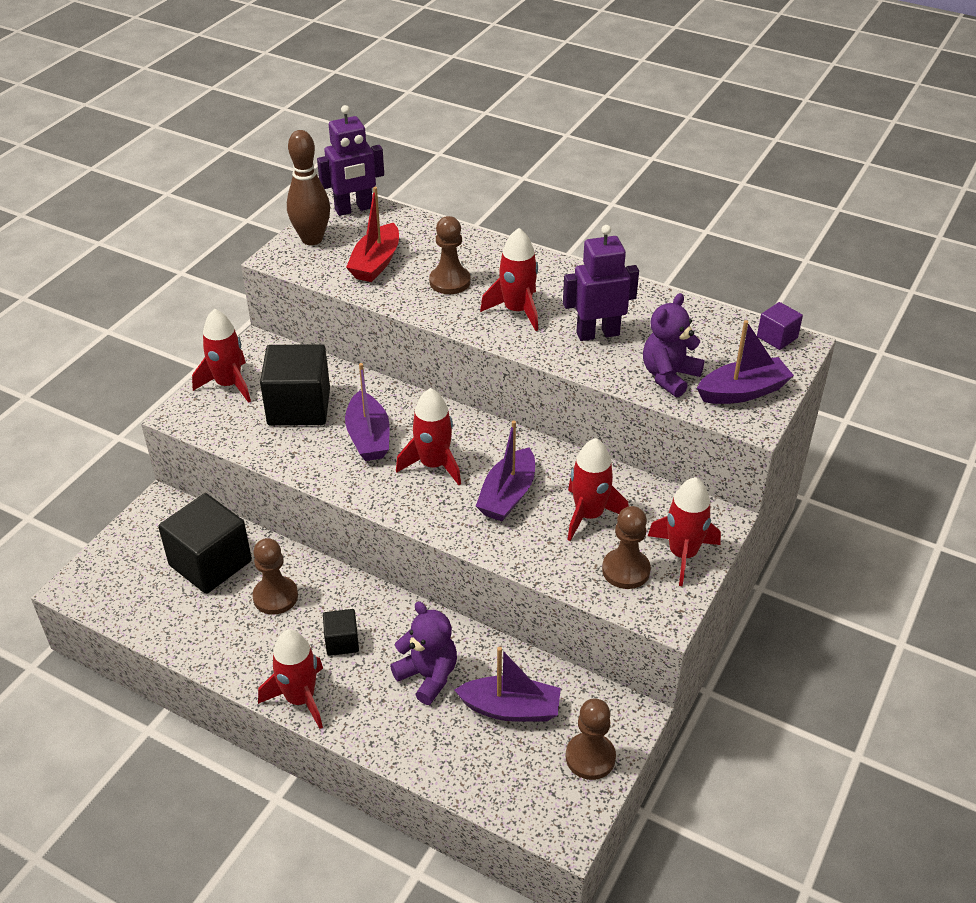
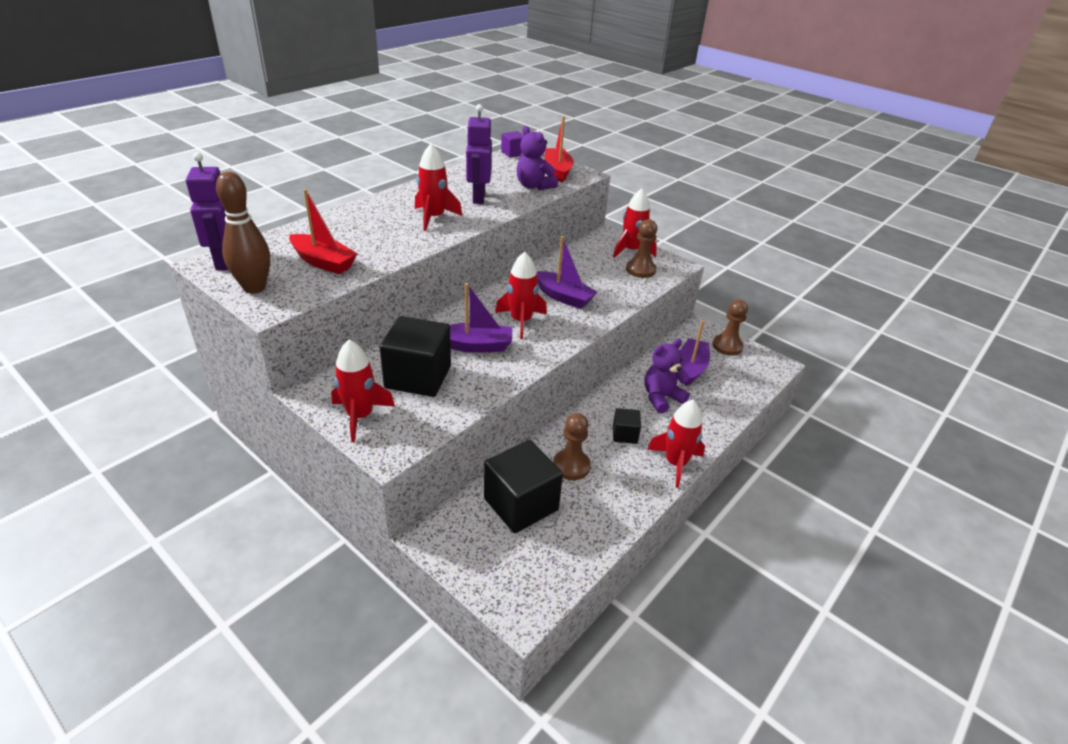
camera: 80 degrees left, 5 degrees down
brown pawn [429,216,471,294] -> none
red rocket [567,438,629,541] -> none
purple boat [697,320,794,404] -> red boat [545,116,574,182]

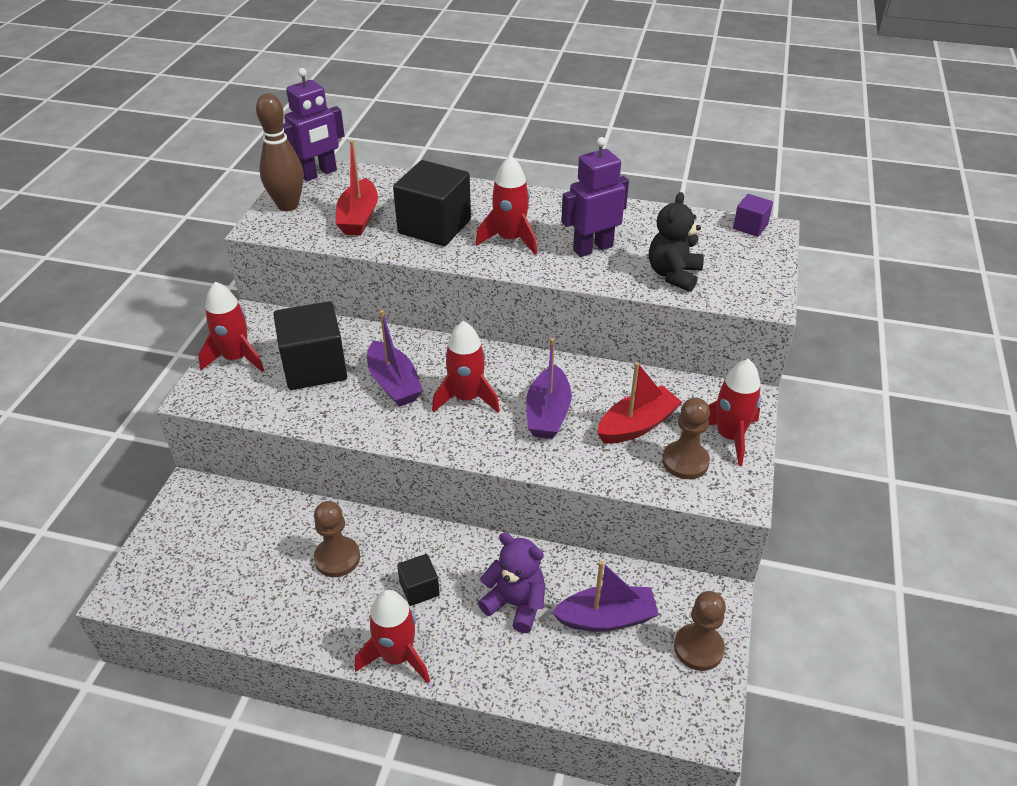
camera: 65 degrees right, 5 degrees up
black cube [484,440,563,533] -> black cube moved to [393,160,471,246]
purple teddy bear [516,126,558,190] -> black teddy bear [649,192,704,292]
red boat [545,116,574,182] -> red boat moved to [597,362,682,444]

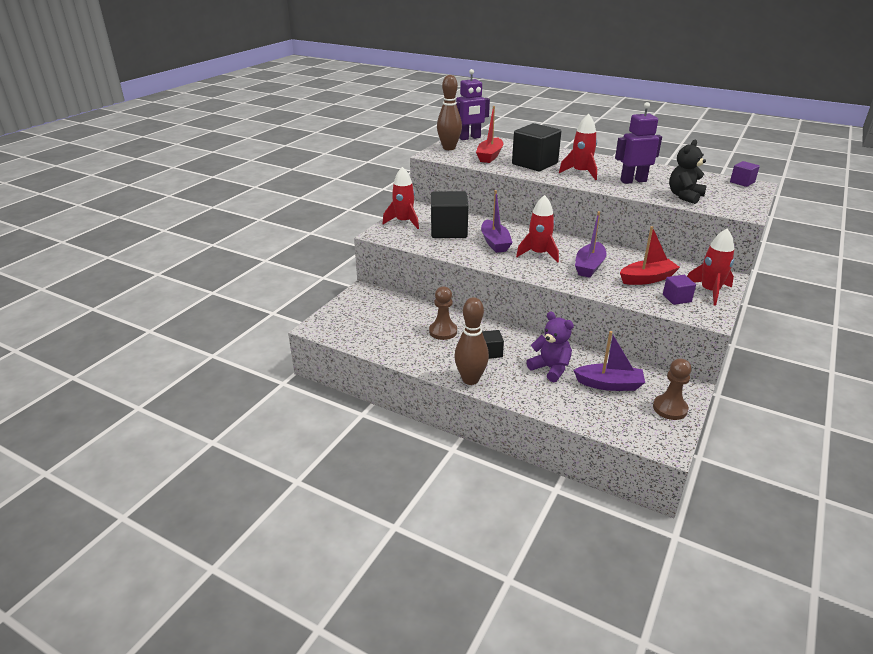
camera: 15 degrees right, 10 degrees down
red rocket [355,590,430,684] -> brown bowling pin [454,297,489,385]
brown pawn [662,398,710,479] -> purple cube [663,275,696,305]

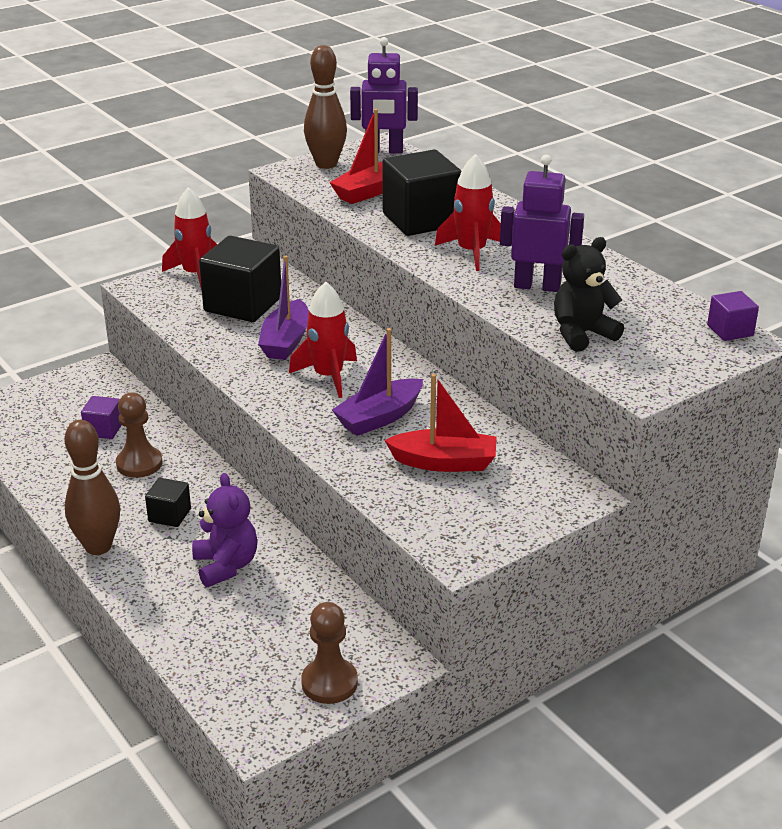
camera: 25 degrees right, 0 degrees up
purple boat [573,331,645,391] -> none
purple cube [663,275,696,305] -> purple cube moved to [81,396,121,439]
red rocket [687,228,734,306] -> none

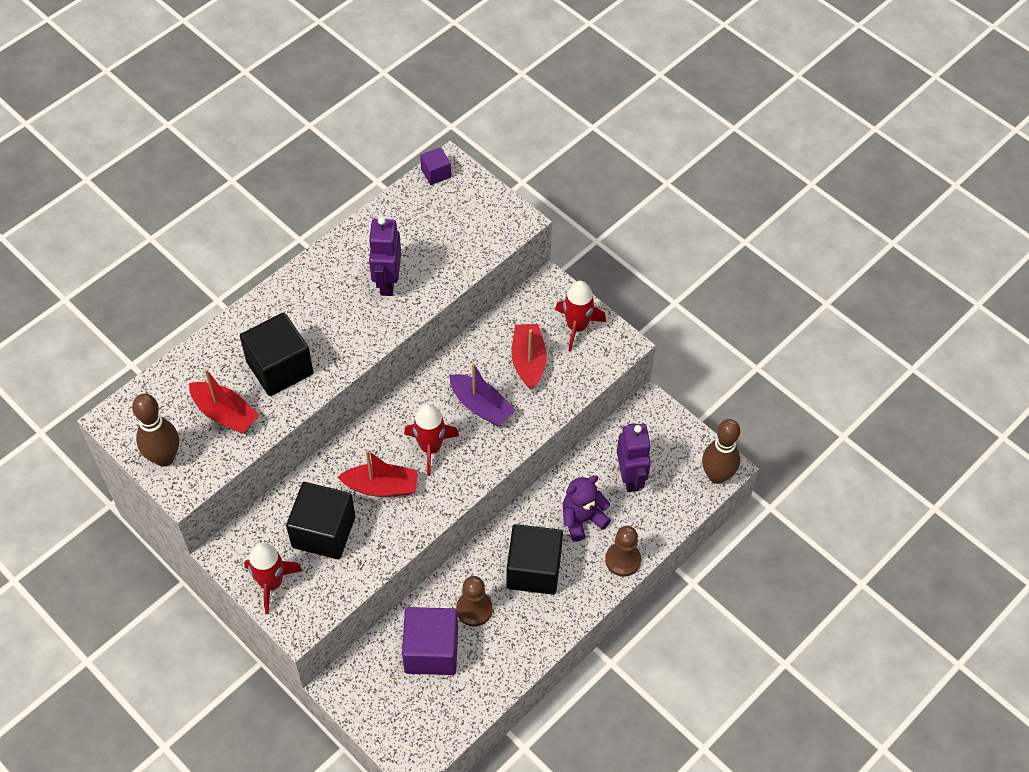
camera: 100 degrees left, 25 degrees up
brown bowling pin [65,420,120,555] -> brown bowling pin moved to [702,419,740,484]
purple cube [81,396,121,439] -> purple cube [402,607,458,675], size x2.02
black cube [145,478,191,527] -> black cube [506,524,563,595], size x2.02
purple boat [258,256,309,360] -> red boat [338,450,418,497]
brown pawn [301,602,358,704] -> brown pawn moved to [605,526,641,577]
purple robot [350,37,418,154] -> purple robot moved to [617,423,651,492]
red rocket [435,154,501,271] -> red rocket moved to [555,281,606,352]
black teddy bear [554,237,624,352] -> none

